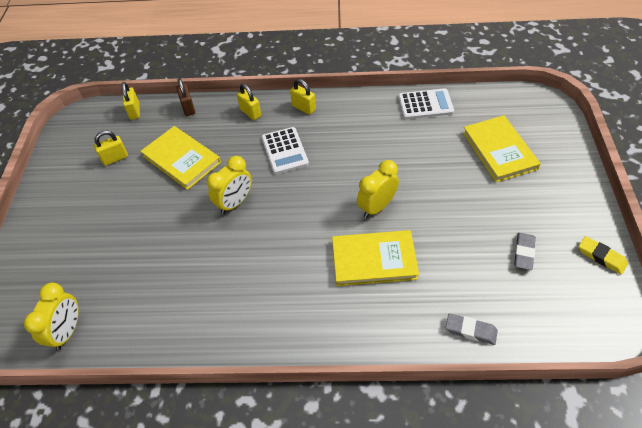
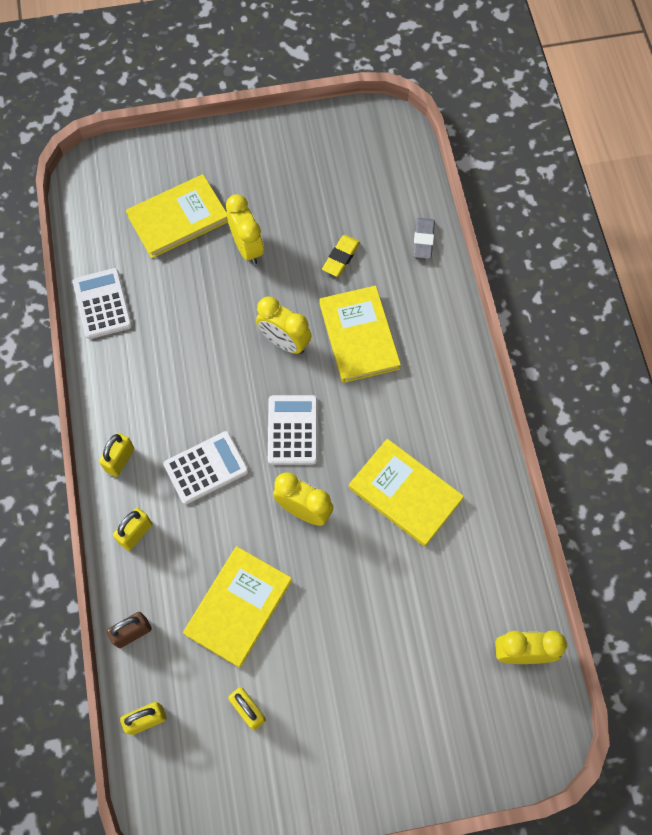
camera: 105 degrees left, 15 degrees up
grey eraser [514,233,536,270] -> none
yellow eraser [579,236,628,275] -> yellow eraser moved to [322,235,360,277]
none -> yellow clock [226,194,264,265]
none -> white calculator [268,395,318,465]
none -> yellow book [349,439,464,547]

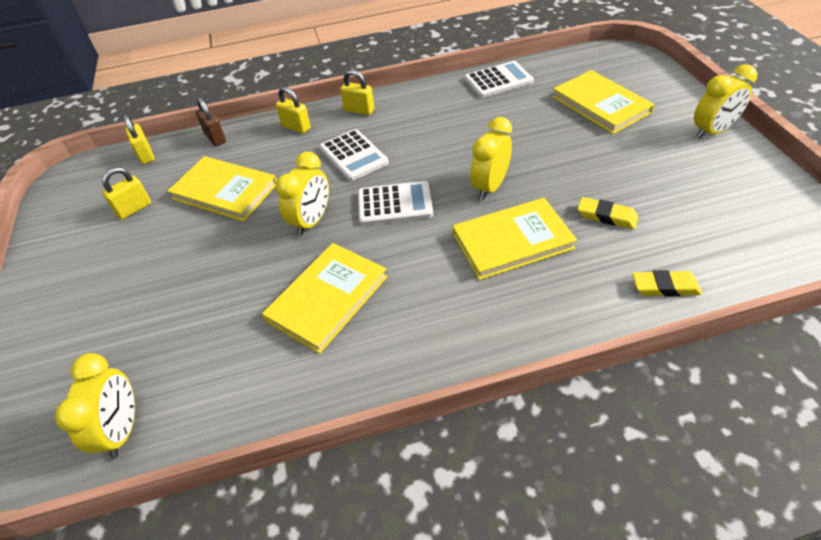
camera: 90 degrees right, 20 degrees down
yellow clock [226,194,264,265] -> yellow clock moved to [694,64,757,139]
grey eraser [413,218,435,259] -> yellow eraser [633,270,702,297]

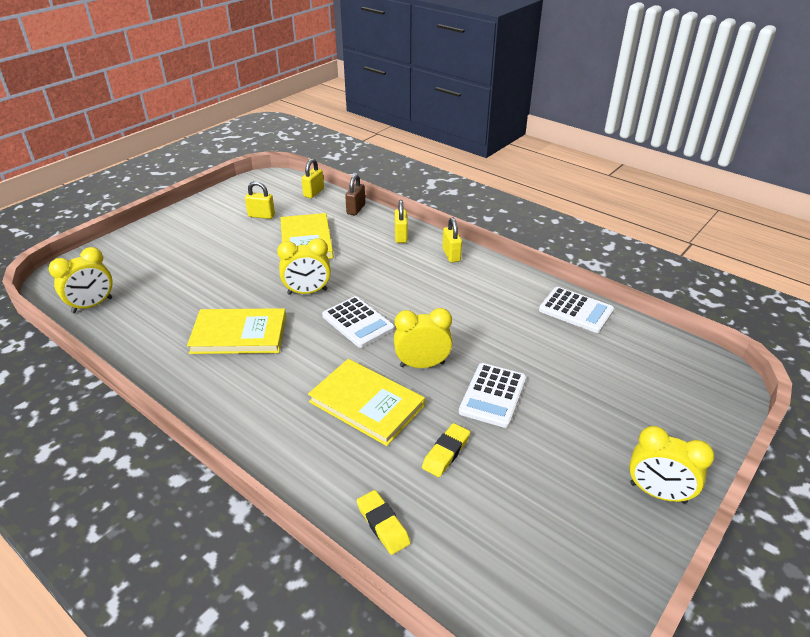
camera: 50 degrees right, 10 degrees down
white calculator [320,129,389,181] -> white calculator moved to [459,363,526,428]
yellow book [552,70,654,134] -> none
yellow eraser [578,197,638,229] -> yellow eraser turned 45 degrees clockwise [422,423,470,477]

